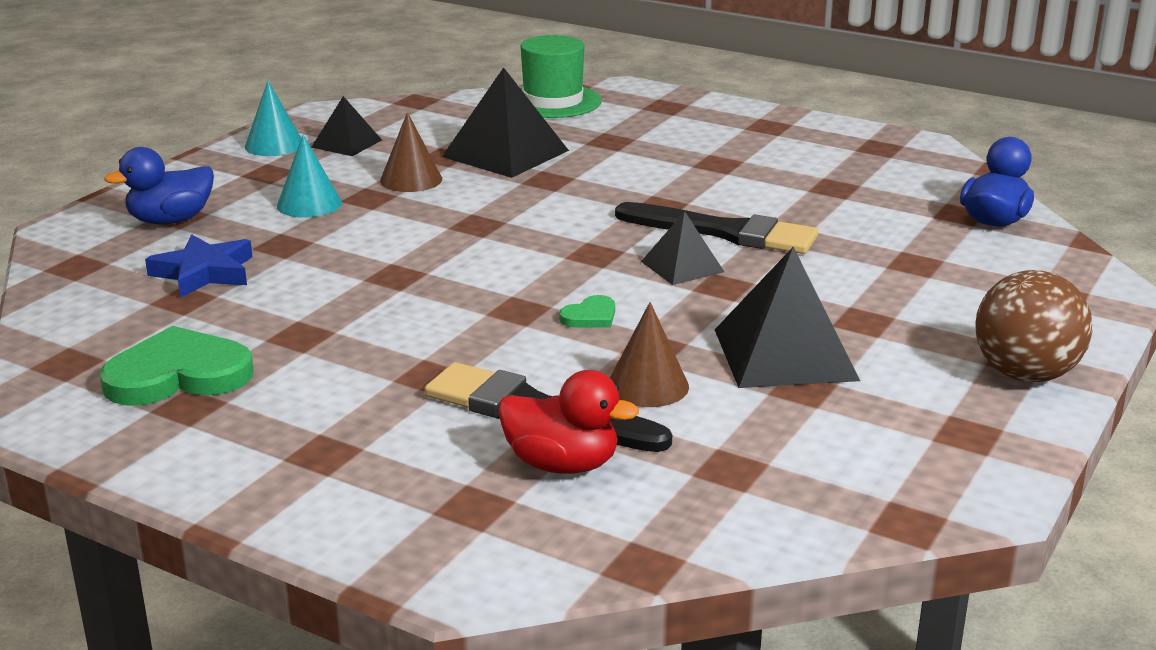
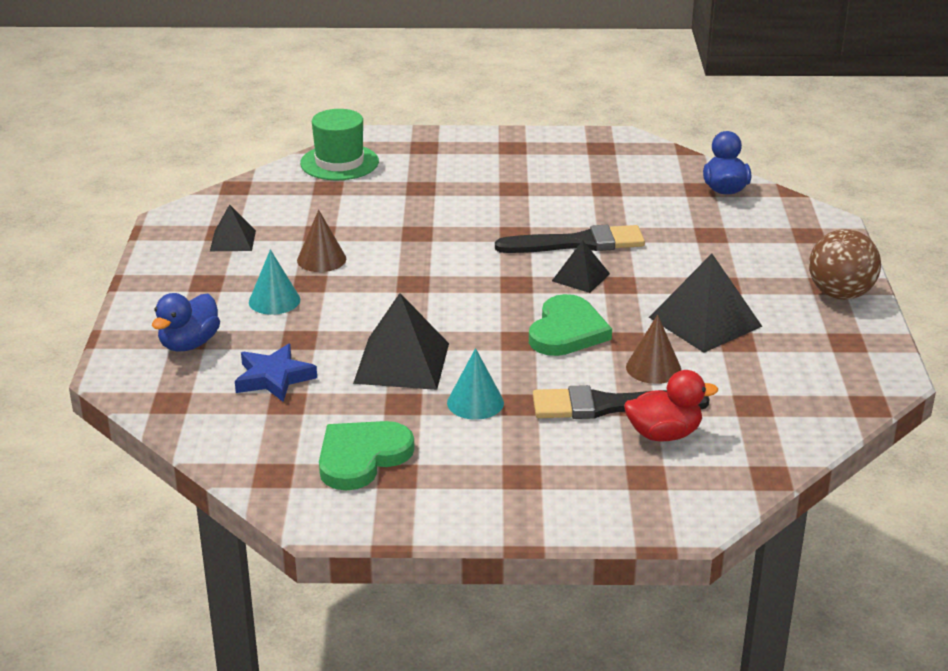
camera: 30 degrees left, 5 degrees up
turquoise cone [245,81,301,156] -> turquoise cone moved to [447,348,504,420]
black pyramid [442,67,569,178] -> black pyramid moved to [353,293,449,390]
green heart [559,295,615,328] -> green heart [529,294,612,356], size x2.14

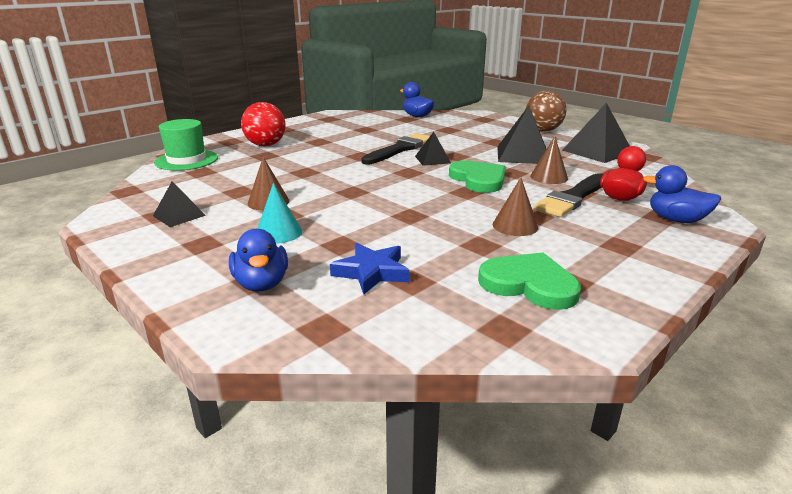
camera: 45 degrees left, 5 degrees down
green heart [319,421,414,491] -> green heart turned 120 degrees clockwise [478,252,581,310]
black pyramid [353,293,449,390] -> black pyramid moved to [562,103,630,163]
turquoise cone [447,348,504,420] -> brown cone [493,177,538,236]
none -> red ball [241,102,286,147]
none -> blue duck [643,165,721,223]

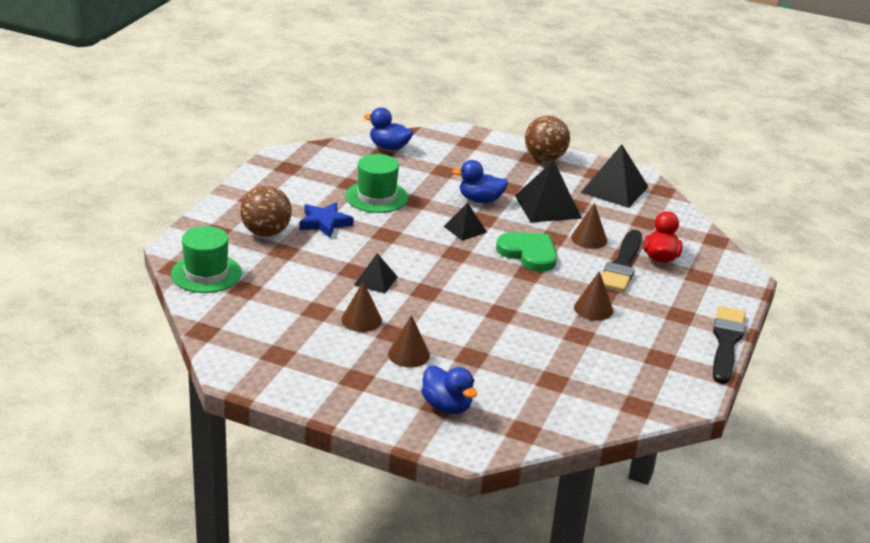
camera: 25 degrees left, 5 degrees up
black pyramid [153,181,206,227] -> black pyramid moved to [354,253,398,294]
red ball [241,102,286,147] -> brown ball [240,186,292,237]
turquoise cone [257,183,302,244] -> brown cone [388,315,430,367]
blue star [330,243,410,294] -> blue star moved to [299,202,354,238]
black brush [362,133,430,165] -> black brush moved to [713,306,746,384]
green heart [478,252,581,310] -> none
blue duck [643,165,721,223] -> blue duck moved to [452,160,508,203]
none -> green hat [346,154,408,213]

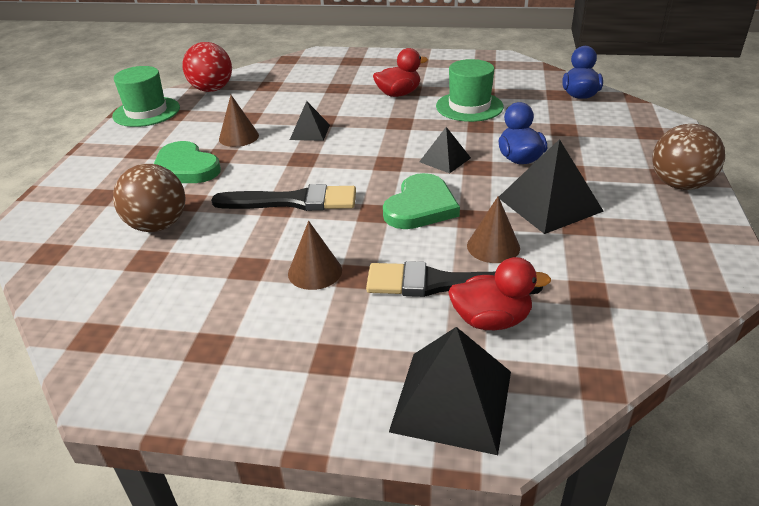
camera: 80 degrees right, 5 degrees up
green hat [171,226,242,293] -> green hat moved to [113,66,180,127]
brown ball [240,186,292,237] -> brown ball moved to [113,164,186,232]
blue star [299,202,354,238] -> red duck [373,48,428,97]
brown cone [388,315,430,367] -> green heart [154,141,221,183]
blue duck [421,365,477,414] -> none
black pyramid [581,144,649,208] -> black pyramid moved to [389,327,511,455]
black brush [713,306,746,384] -> black brush moved to [211,184,356,211]
none -> red ball [182,42,232,92]

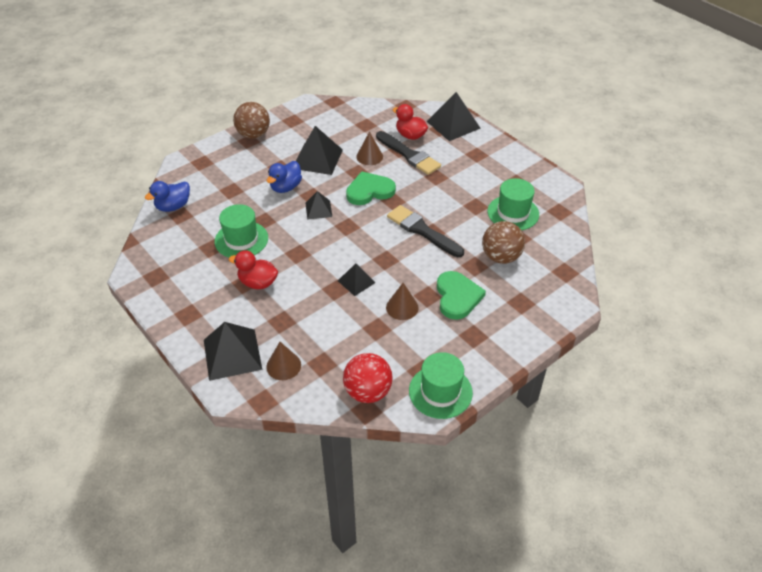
camera: 140 degrees left, 10 degrees up
brown cone [288,221,342,290] -> brown cone moved to [266,342,301,380]
none -> black pyramid [204,322,262,381]
none -> green hat [487,178,539,230]

